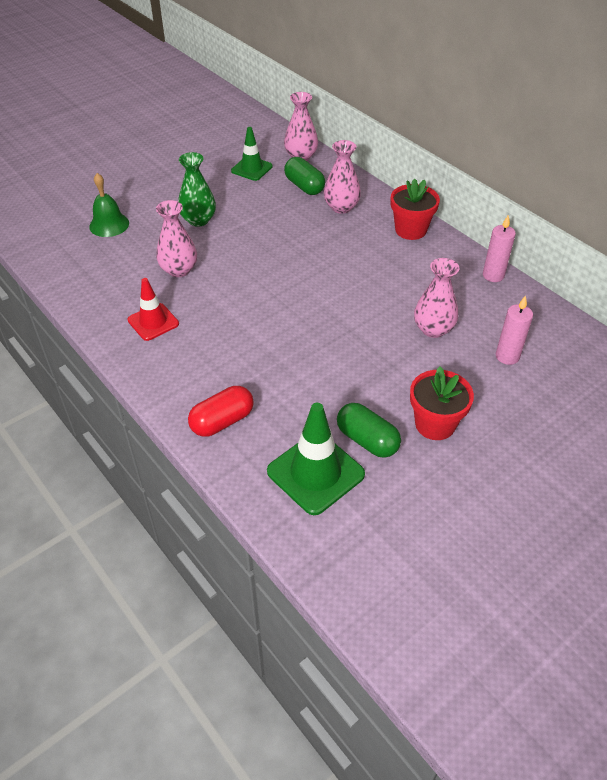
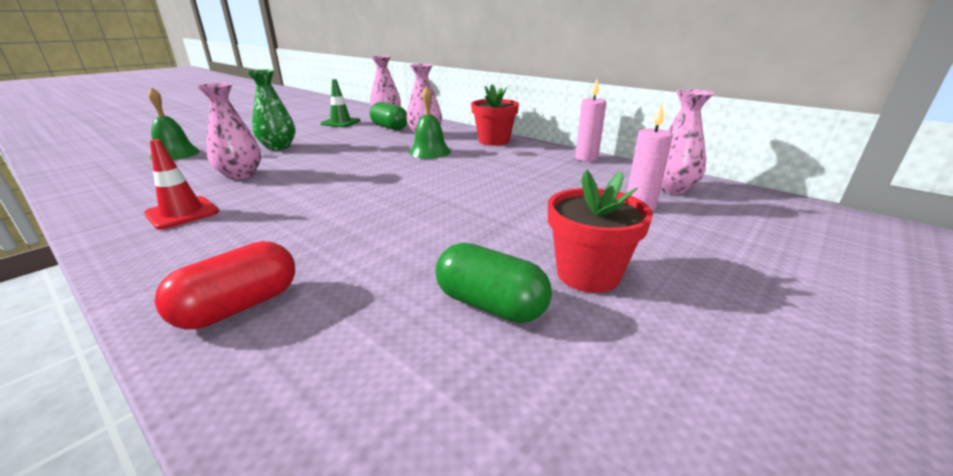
camera: 10 degrees left, 20 degrees down
green traffic cone [267,403,365,515] -> none
pink vase [414,258,459,338] -> pink vase moved to [660,89,714,194]
none -> green bell [409,86,451,159]

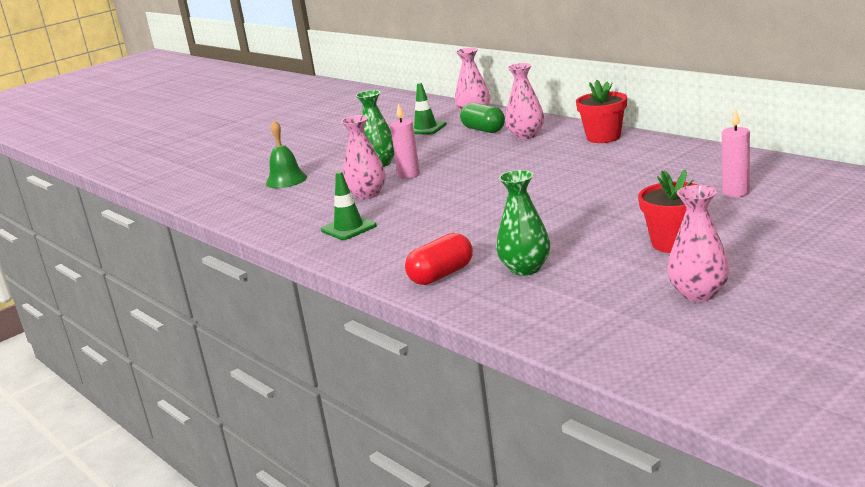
camera: 10 degrees right, 5 degrees down
red traffic cone [144,139,219,230] -> green traffic cone [321,171,377,240]
green bell [409,86,451,159] -> none
green capsule [435,243,552,323] -> none
pink candle [575,79,606,162] -> pink candle moved to [390,103,420,179]
pink vase [660,89,714,194] -> pink vase moved to [667,185,730,302]
none -> green vase [496,170,550,276]

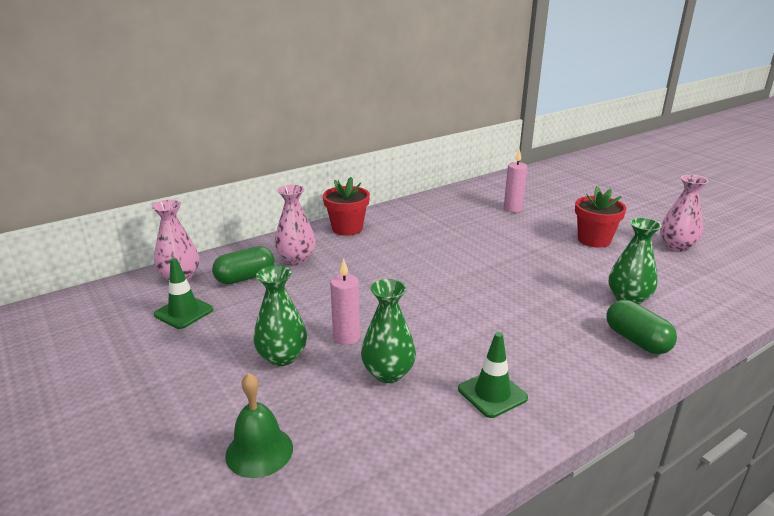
camera: 85 degrees left, 5 degrees up
pink vase [341,115,386,199] -> green vase [361,279,416,383]
red capsule [405,233,473,285] -> green capsule [606,300,677,354]

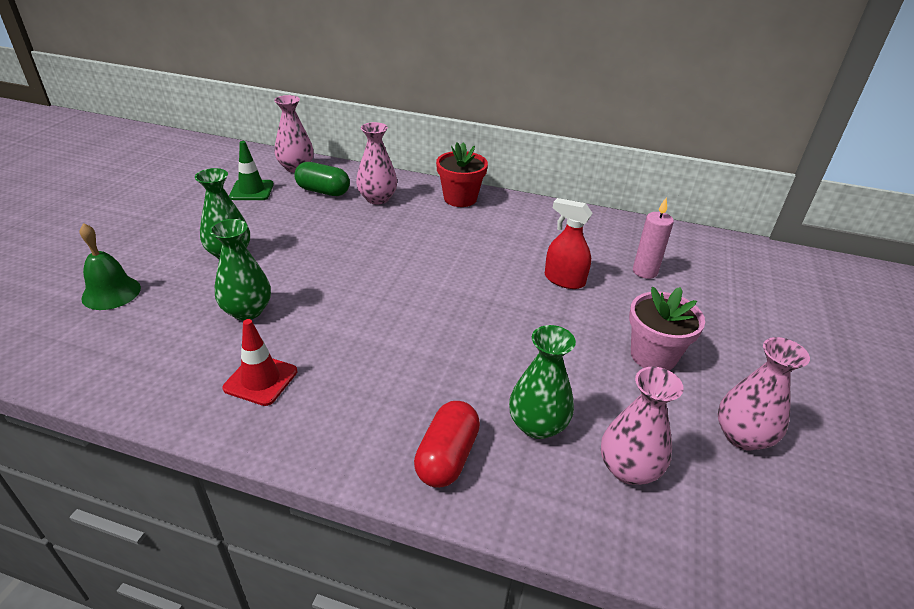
camera: 50 degrees right, 10 degrees up
pink candle [330,258,360,345] -> none
green traffic cone [458,332,528,418] -> red traffic cone [222,319,297,406]
red flower pot [575,186,627,248] -> pink flower pot [629,287,705,370]
green capsule [606,300,677,354] -> red capsule [414,401,480,488]
none -> red spray bottle [545,198,593,289]
none -> pink vase [601,367,684,485]

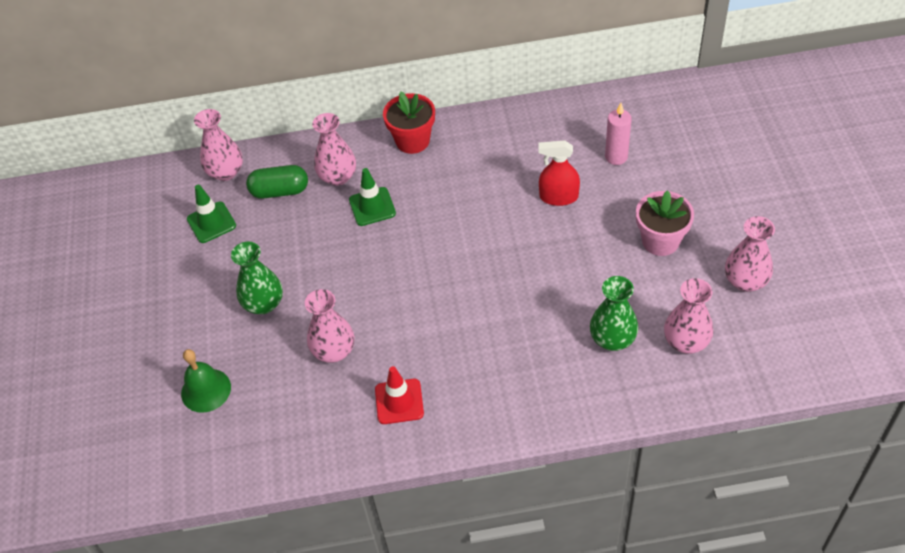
camera: 20 degrees left, 15 degrees up
green vase [210,219,271,320] -> pink vase [305,289,354,363]
red capsule [414,401,480,488] -> none
none -> green traffic cone [349,168,396,226]

